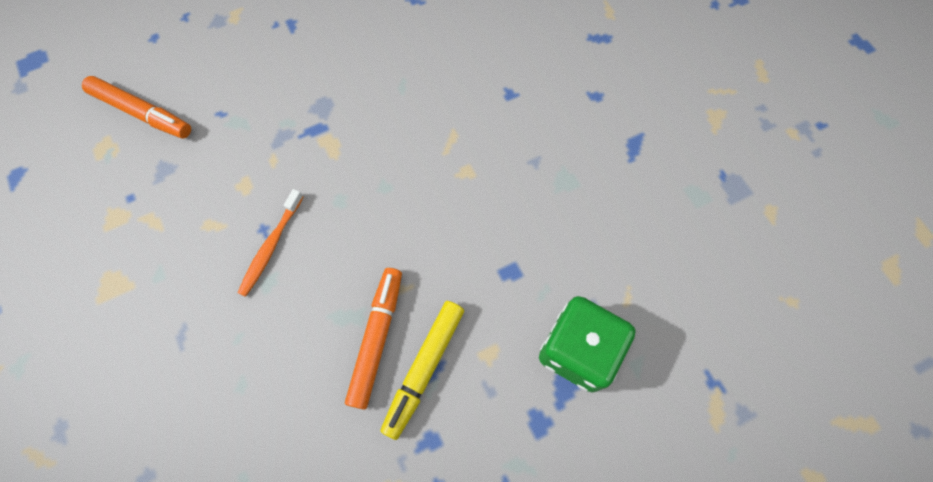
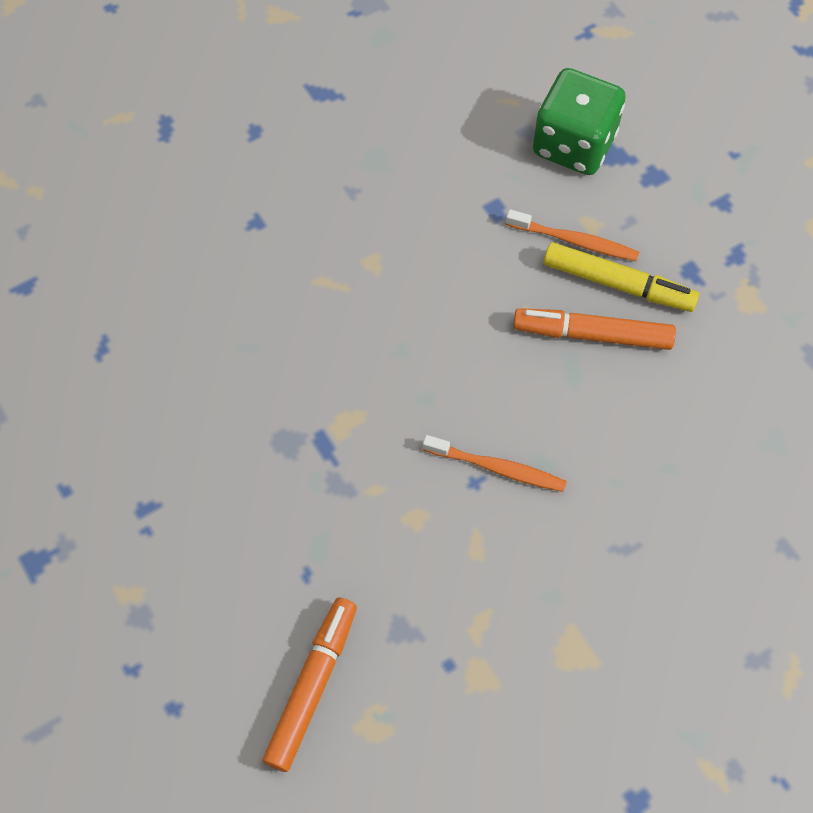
camera: 95 degrees left, 5 degrees down
none -> orange toothbrush [506,209,639,261]

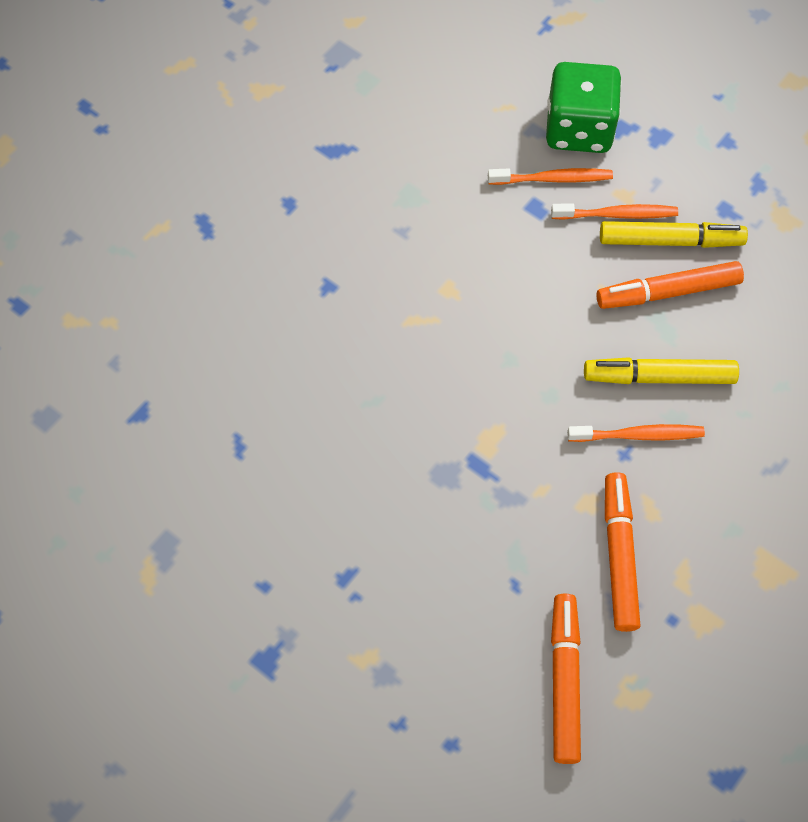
camera: 20 degrees left, 0 degrees up
none -> orange toothbrush [488,168,613,185]
none -> yellow marker [584,357,739,384]
none -> orange marker [605,472,640,632]

